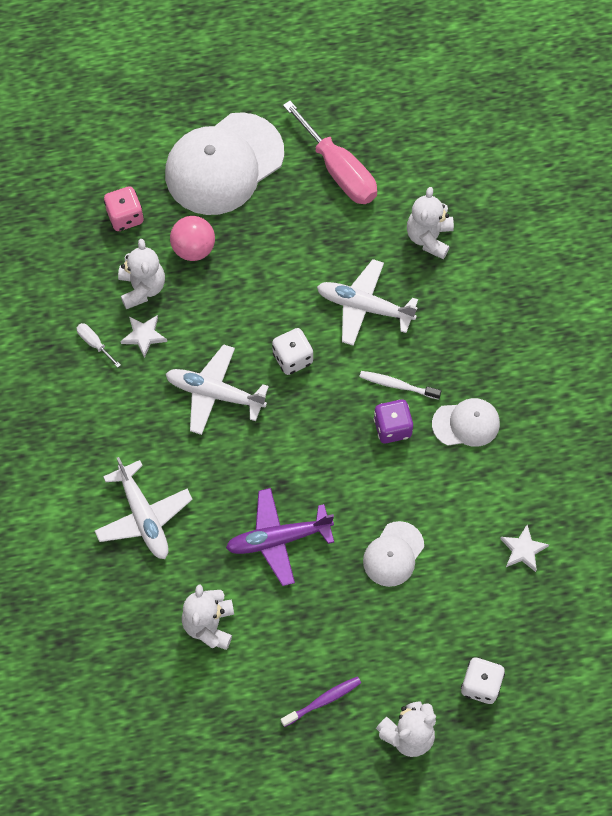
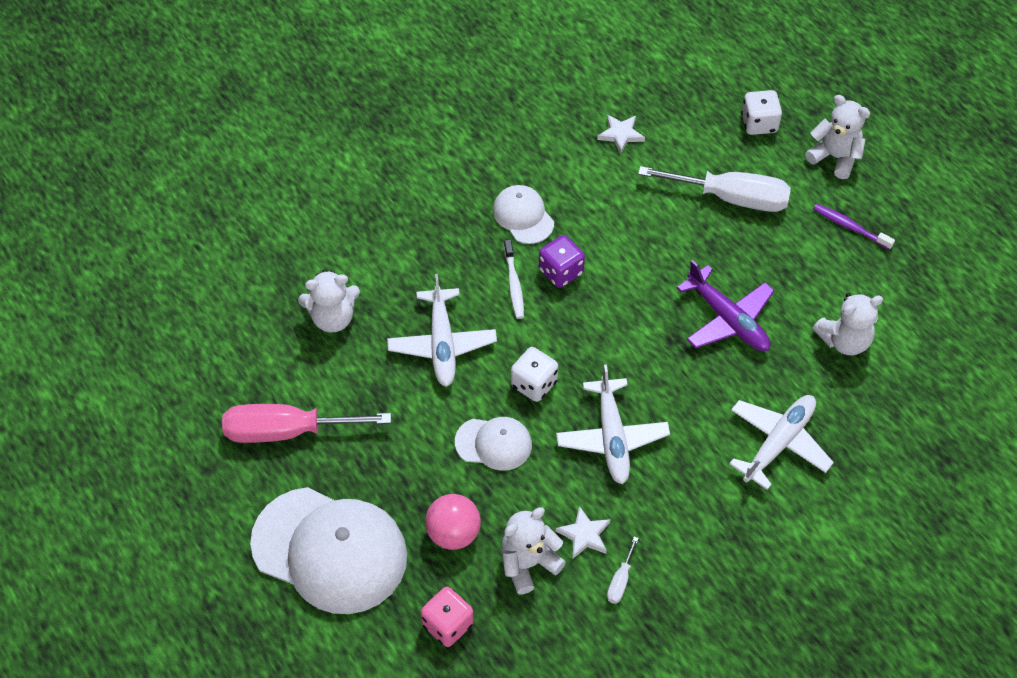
camera: 115 degrees left, 10 degrees down
pink screwdriver [283,101,377,204] -> pink screwdriver turned 120 degrees counterclockwise [222,404,391,443]
white cap [363,521,424,587] -> white cap moved to [455,417,532,471]
none -> white screwdriver [638,166,791,212]

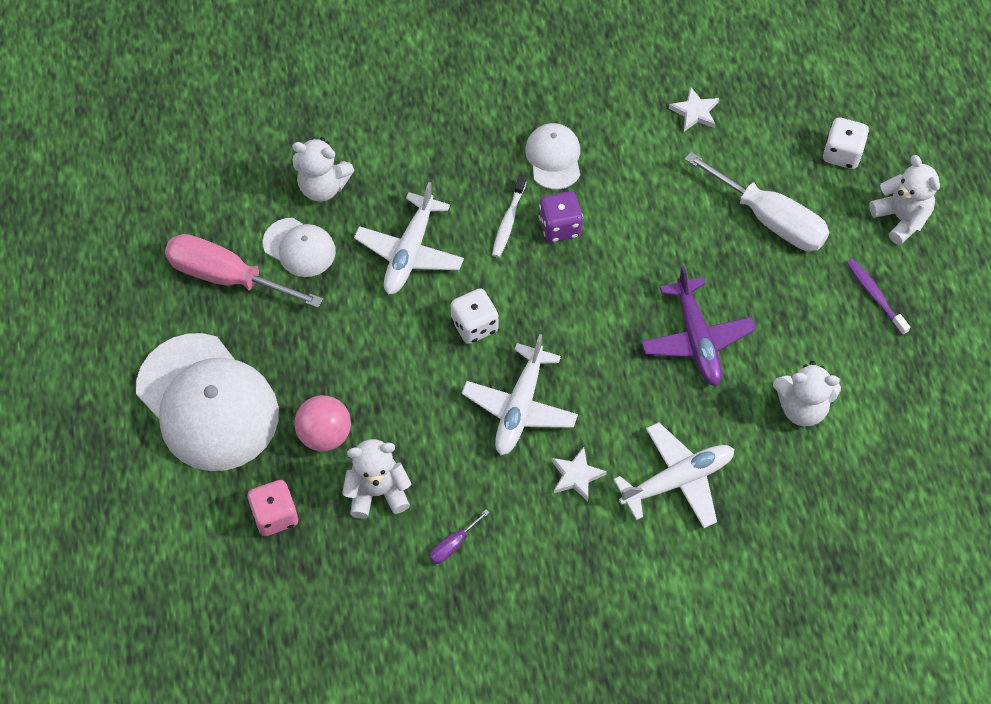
camera: 25 degrees right, 5 degrees up
white cap [455,417,532,471] -> white cap moved to [263,218,336,277]
white star [556,506,610,559] -> white star moved to [551,447,607,502]
white screwdriver [607,537,639,604] -> purple screwdriver [430,509,490,564]

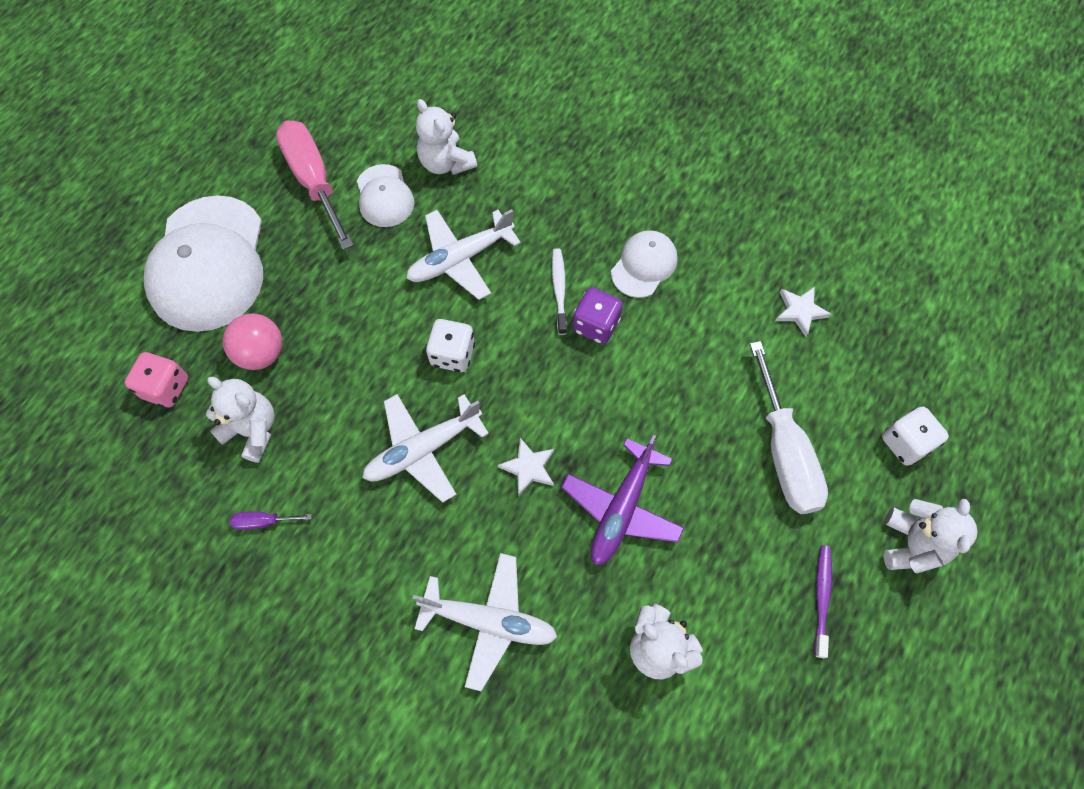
camera: 40 degrees right, 5 degrees up
white toothbrush [492,174,527,258] -> white toothbrush turned 120 degrees clockwise [552,248,567,335]
white star [551,447,607,502] -> white star moved to [498,438,554,496]

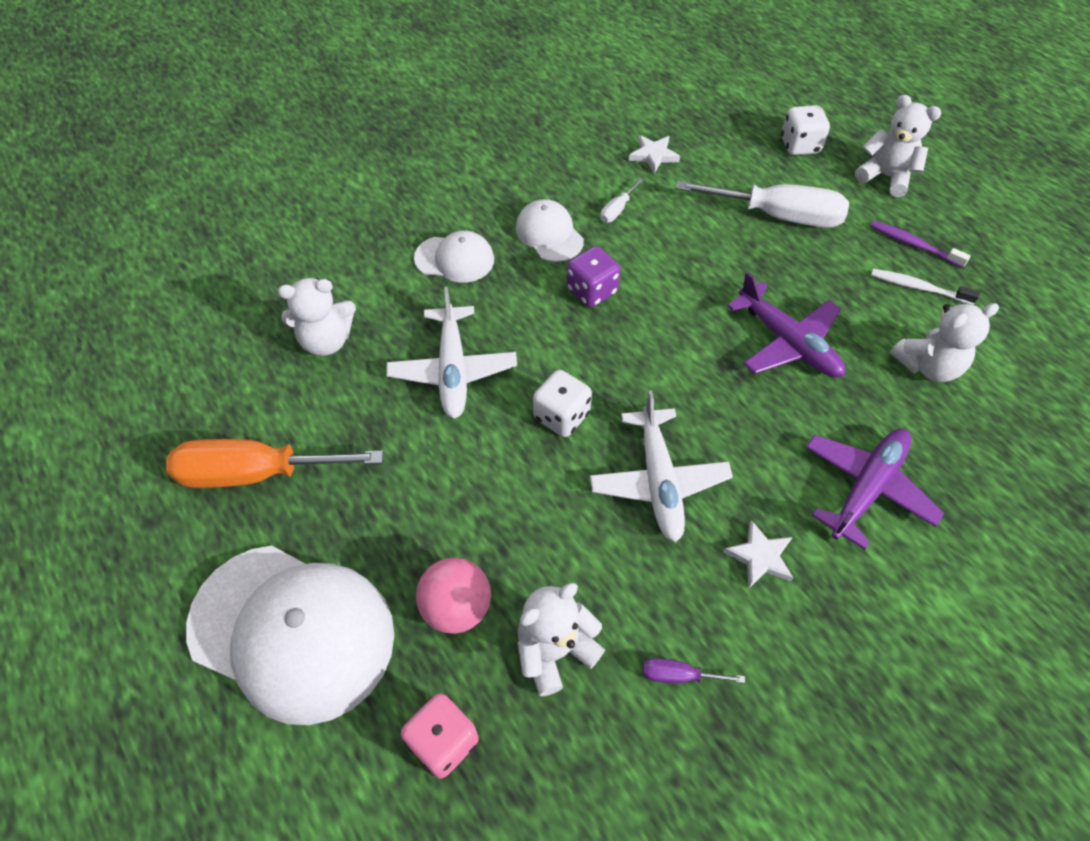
camera: 65 degrees left, 10 degrees down
purple screwdriver [230,512,312,530] -> purple screwdriver turned 75 degrees clockwise [643,658,745,683]
pink screwdriver [276,120,354,250] -> orange screwdriver [166,439,383,488]
white cap [357,164,414,227] -> white cap moved to [414,231,494,283]
white plane [413,553,557,691] -> purple plane [806,429,944,550]
white star [498,438,554,496] -> white star moved to [724,520,793,589]
white toothbrush [552,248,567,335] -> white toothbrush moved to [871,269,980,305]
none -> white screwdriver [600,178,644,223]

